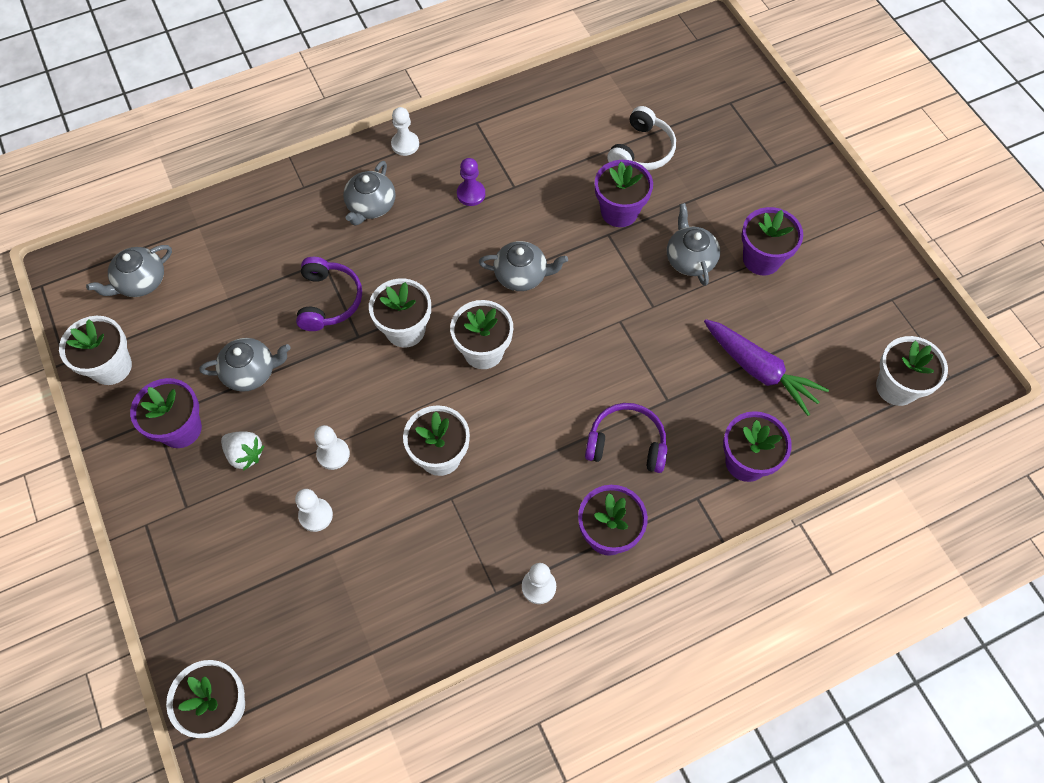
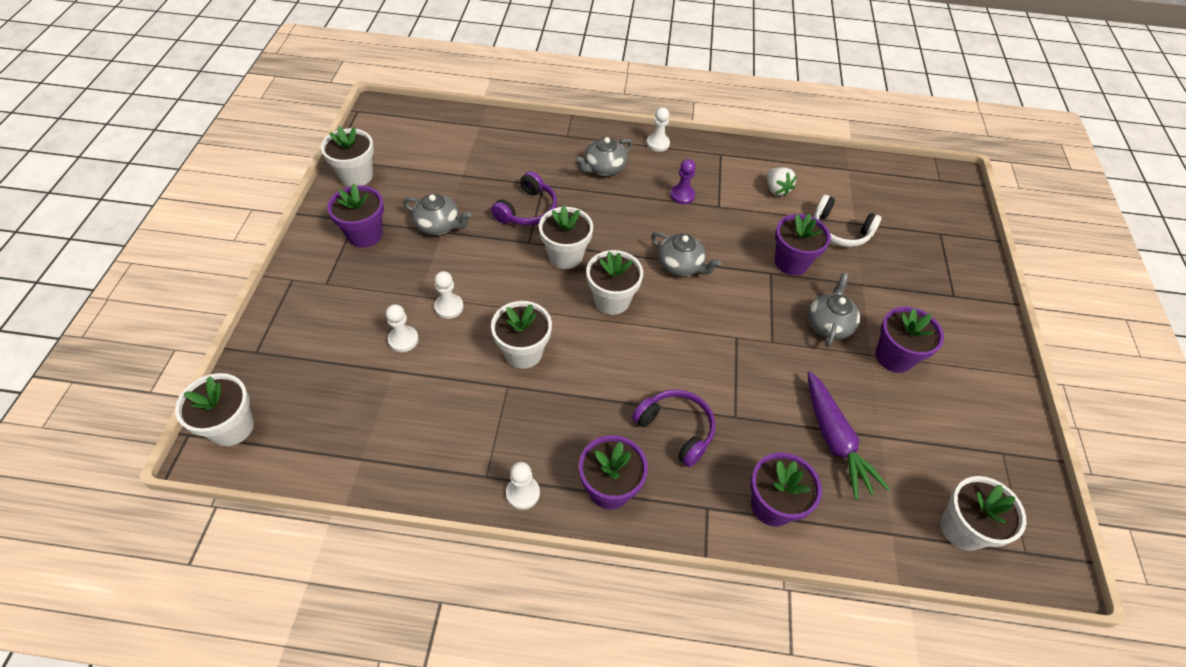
camera: 30 degrees right, 10 degrees down
grey teapot [86,245,172,297] -> none
white strawberry [221,431,264,471] -> white strawberry moved to [767,167,797,197]
white headphones [607,106,676,170] -> white headphones turned 60 degrees clockwise [814,195,882,247]

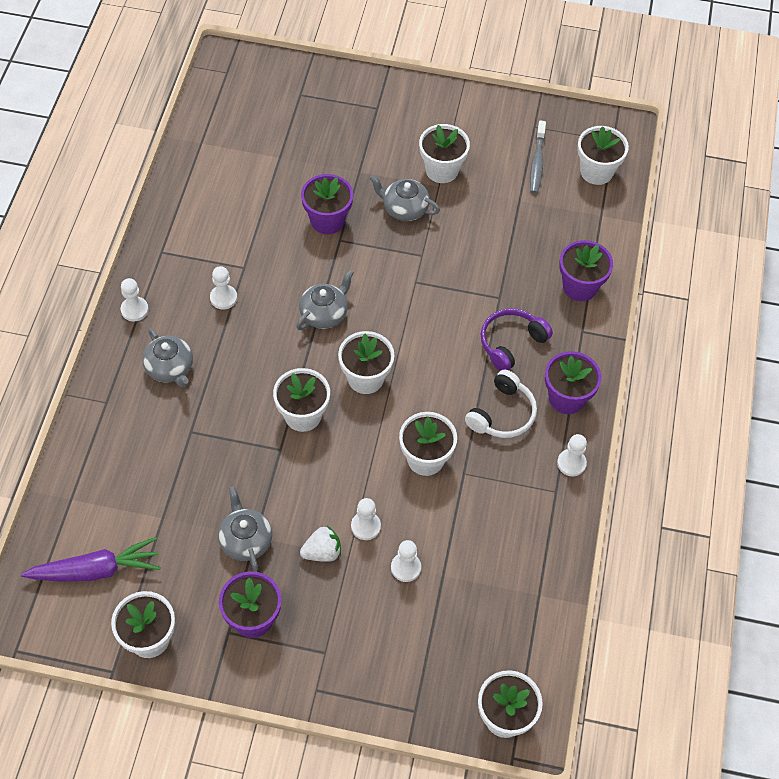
camera: 85 degrees left, 5 degrees up
grey teapot [403,194,471,235] -> grey teapot turned 45 degrees counterclockwise [218,486,272,572]
purple headphones [491,171,557,226] -> none
purple pawn [670,159,696,204] -> white pawn [210,266,237,309]
white strawberry [767,167,797,197] -> white strawberry moved to [300,526,341,562]
purple carrot [808,371,890,500] -> purple carrot moved to [21,537,160,582]
white headphones [814,195,882,247] -> white headphones moved to [465,369,537,438]
purple flower pot [876,307,944,373] -> white flower pot [419,124,470,183]
none -> grey toothbrush [530,120,546,194]

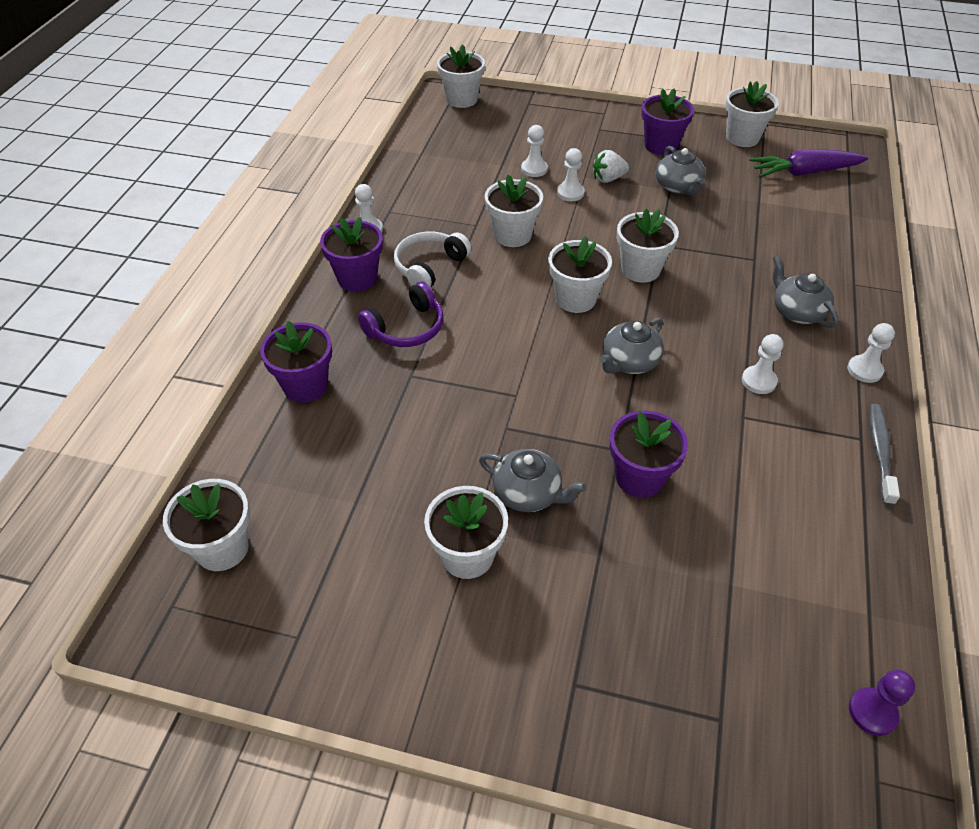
camera: 175 degrees left, 10 degrees down
grey toothbrush [530,120,546,194] -> grey toothbrush moved to [869,404,900,506]
none -> purple pawn [849,670,915,736]

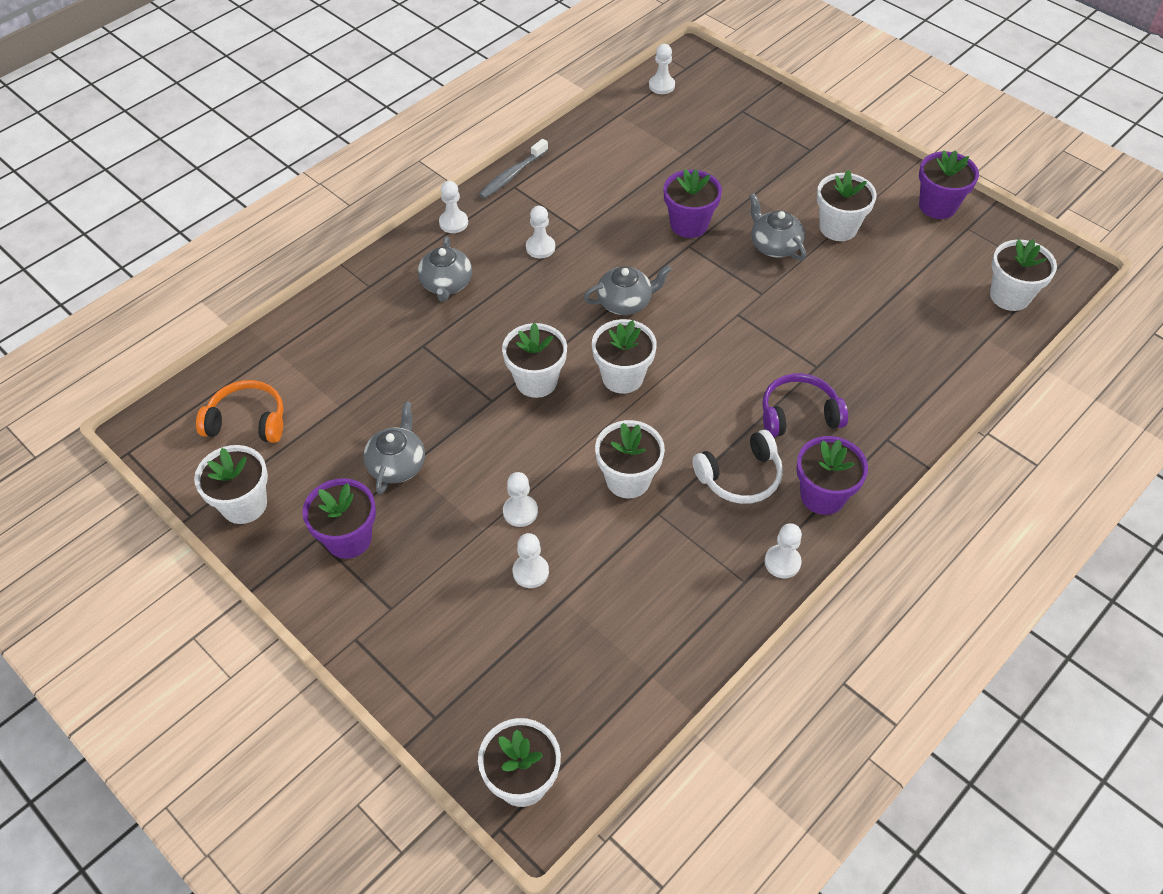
camera: 150 degrees left, 5 degrees up
purple flower pot [260,321,332,402] -> purple flower pot moved to [919,150,979,219]
white strawberry [593,150,629,183] -> none
purple carrot [749,149,868,178] -> orange headphones [196,380,284,443]
purple pawn [849,670,915,736] -> white pawn [649,44,675,94]

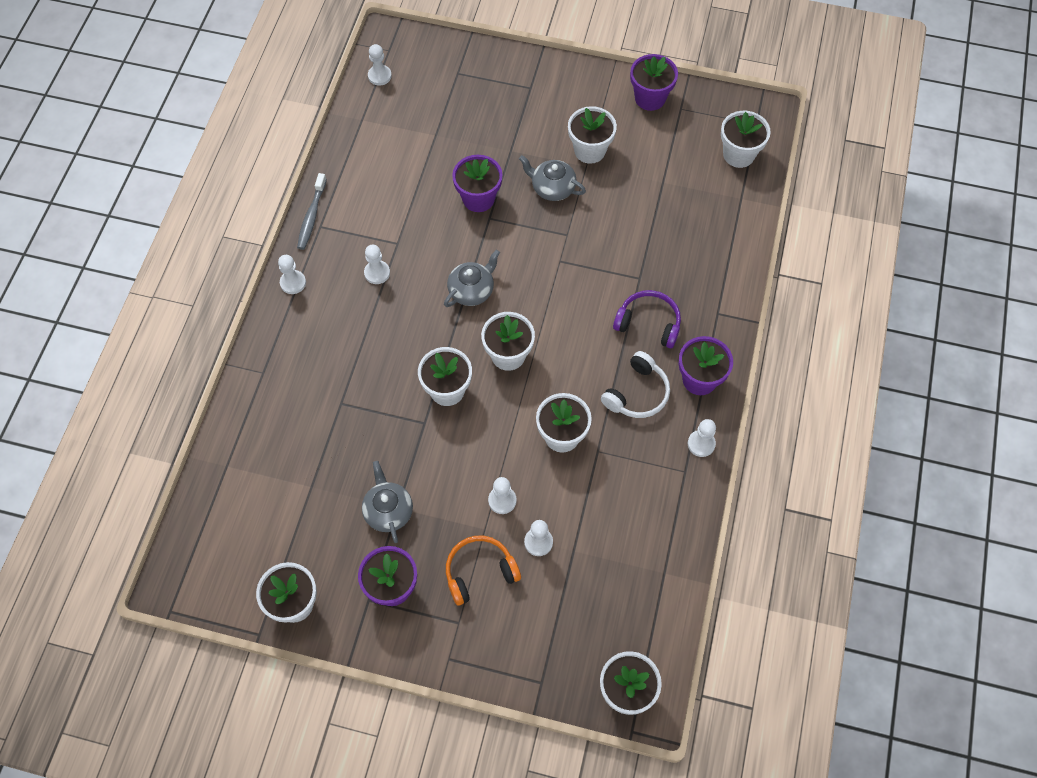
camera: 30 degrees left, 10 degrees up
orange headphones [196,380,284,443] -> orange headphones moved to [446,536,521,606]
grey teapot [418,236,472,302] -> none
purple headphones [762,373,848,437] -> purple headphones turned 60 degrees clockwise [613,290,681,348]

